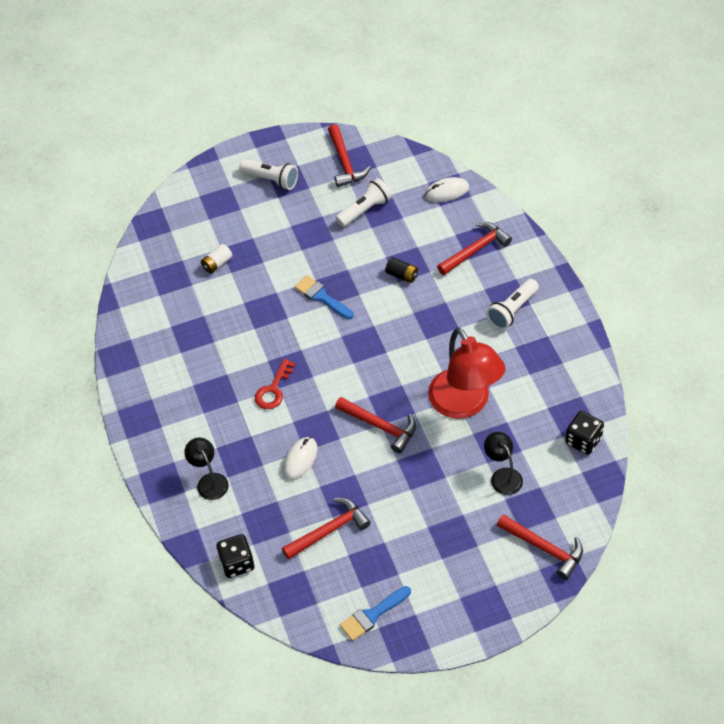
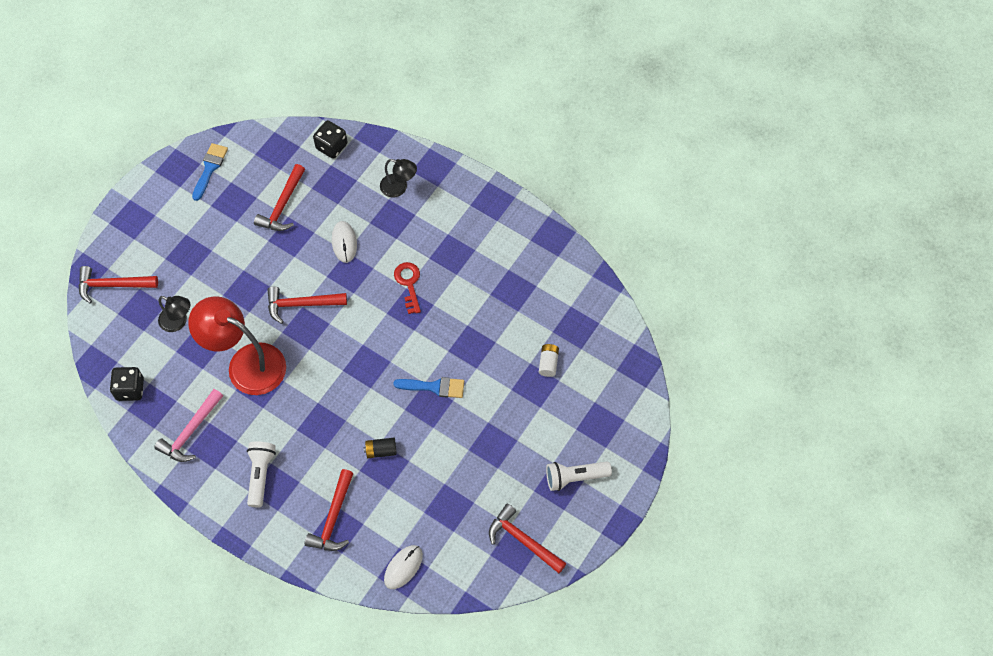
camera: 140 degrees right, 10 degrees up
white flashlight [336,178,392,227] -> none
none -> pink hammer [154,389,223,462]

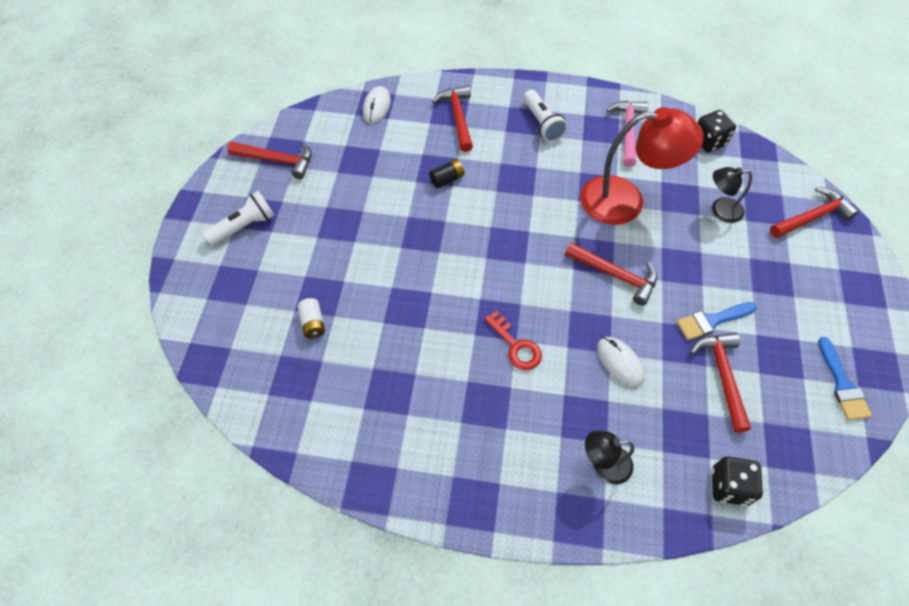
camera: 155 degrees right, 5 degrees down
red hammer [267,286,347,324] -> red hammer turned 60 degrees clockwise [565,242,657,306]
blue brush [393,377,464,398] -> blue brush moved to [676,302,757,340]

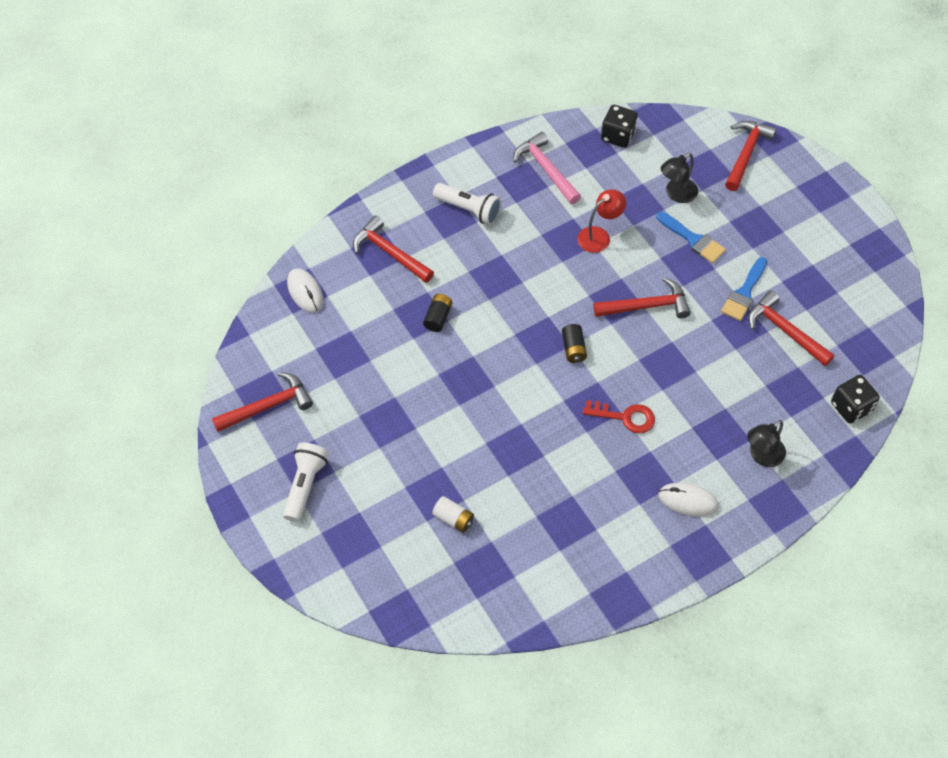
camera: 40 degrees left, 0 degrees up
red lamp [580,107,704,225] -> red lamp [577,190,626,253], size x0.51
white mouse [597,337,645,387] -> white mouse moved to [658,483,719,517]
blue brush [818,337,872,420] -> blue brush moved to [656,212,726,263]
none -> black battery [562,324,587,363]

